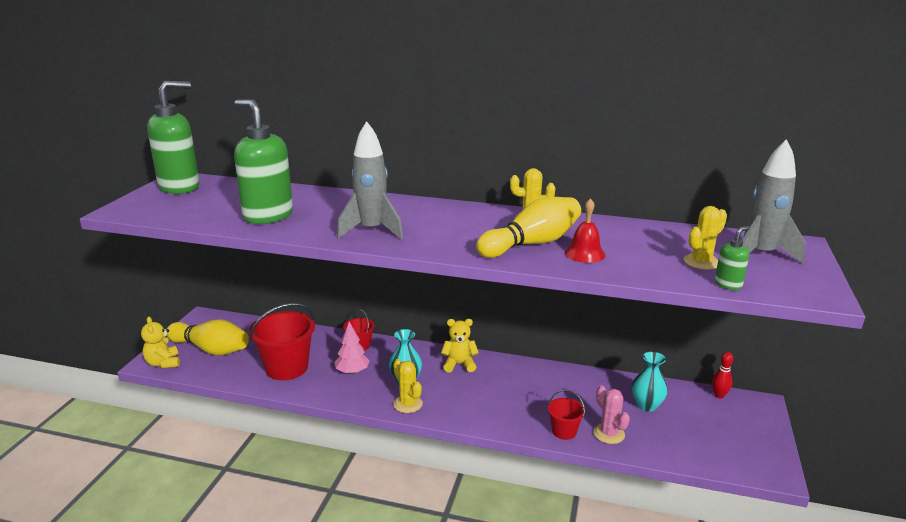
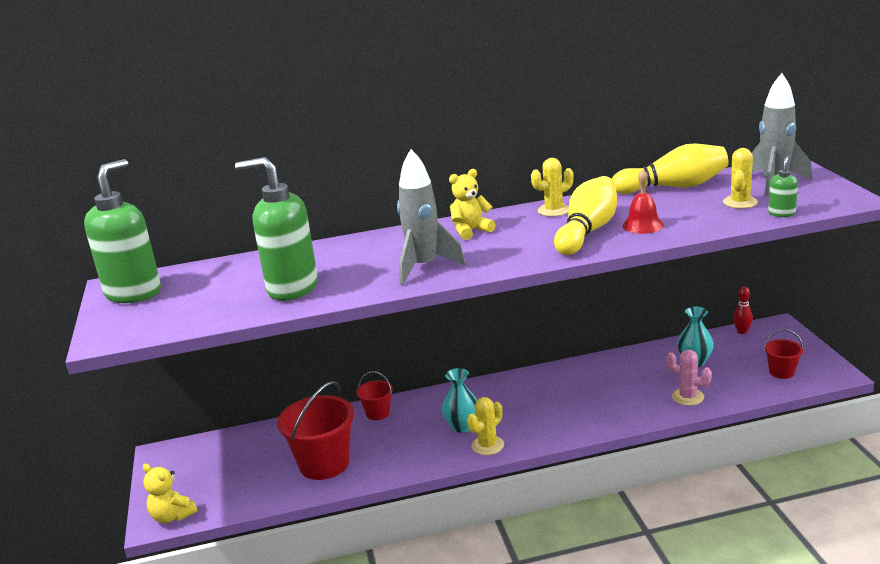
camera: 25 degrees left, 0 degrees up
yellow bowling pin [167,319,249,356] -> yellow bowling pin moved to [612,143,729,194]
pink tree [335,322,370,374] -> none
yellow cactus [393,359,423,413] -> yellow cactus turned 75 degrees counterclockwise [467,397,504,455]
yellow teddy bear [441,319,479,372] -> yellow teddy bear moved to [449,169,496,240]
red bucket [548,389,585,440] -> red bucket moved to [764,329,803,379]

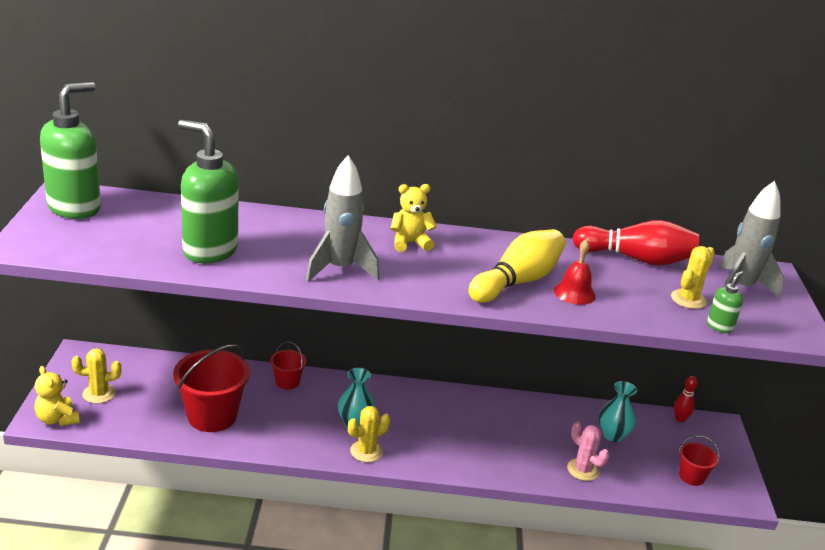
camera: 10 degrees right, 5 degrees up
yellow cactus [531,158,573,217] -> yellow cactus moved to [71,348,121,404]
yellow bowling pin [612,143,729,194] -> red bowling pin [573,220,699,266]

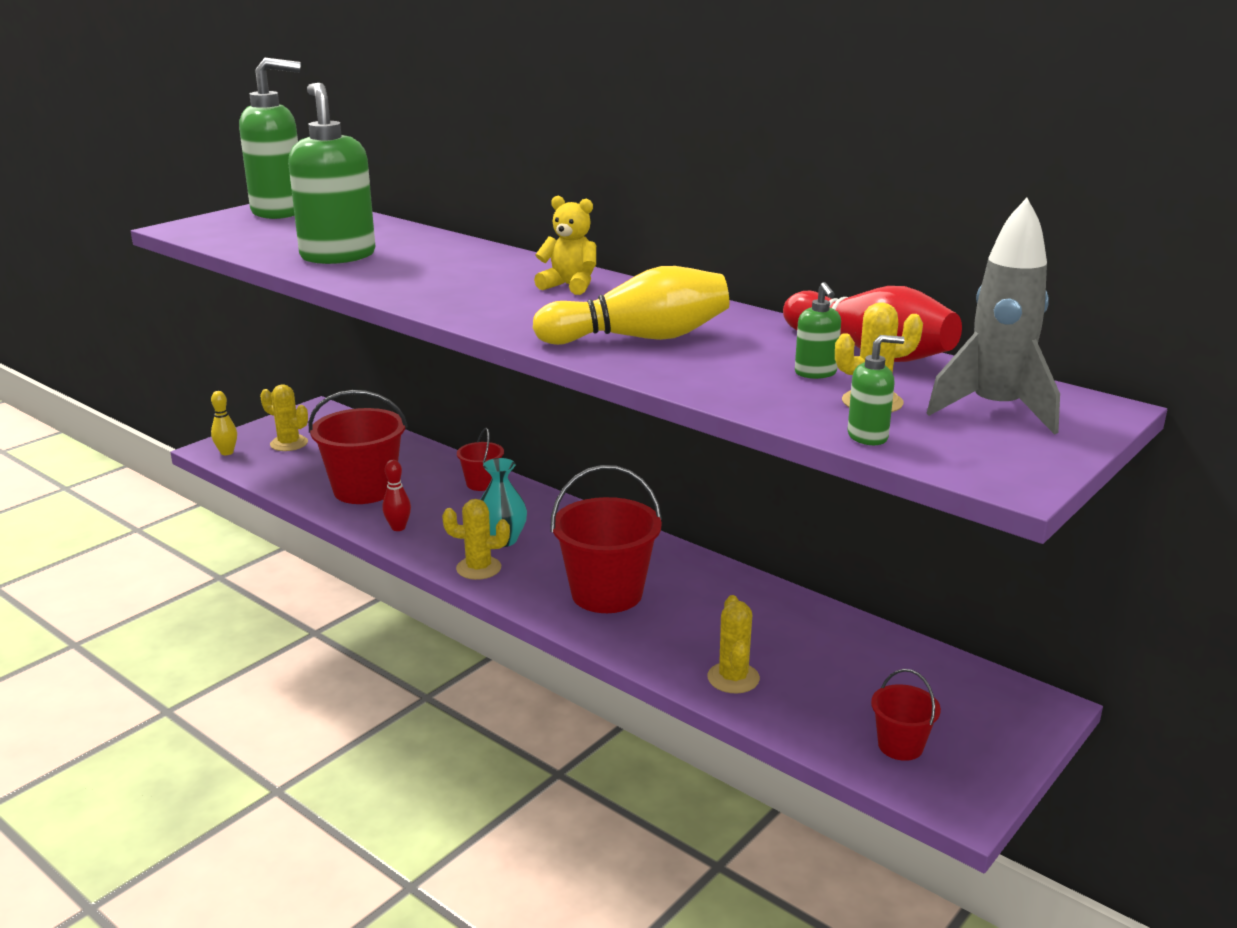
camera: 40 degrees right, 5 degrees down
yellow teddy bear [34,366,80,426] -> yellow bowling pin [211,391,237,455]
grey rocket [306,155,379,282] -> none
red bell [554,239,596,305] -> none
pink cactus [567,421,609,481] -> yellow cactus [707,595,760,693]
turquoise vase [599,381,637,442] -> none
red bowling pin [674,376,698,422] -> red bowling pin moved to [383,460,411,531]
none -> red bucket [550,465,662,613]
none -> green soap dispenser [795,282,841,379]

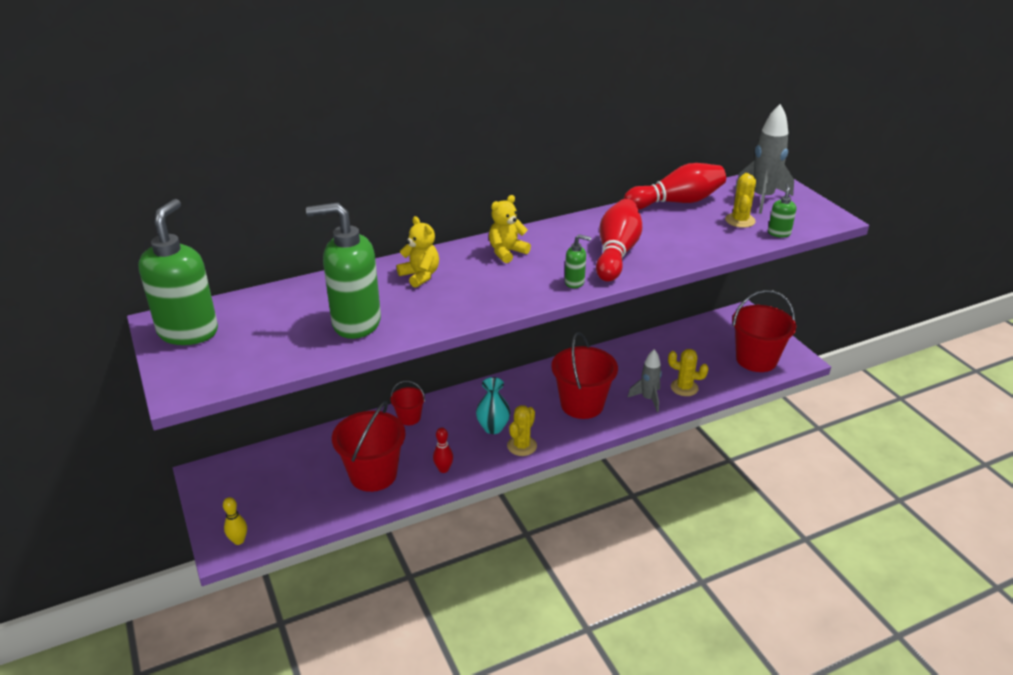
camera: 65 degrees left, 10 degrees up
yellow cactus [260,384,308,451] -> none
yellow bowling pin [533,266,729,345] -> red bowling pin [596,199,642,282]
green soap dispenser [795,282,841,379] -> green soap dispenser moved to [565,234,591,288]
red bucket [871,669,941,761] -> red bucket [732,290,796,372], size x1.94
none -> yellow teddy bear [397,216,439,288]
none -> grey rocket [628,349,662,412]

